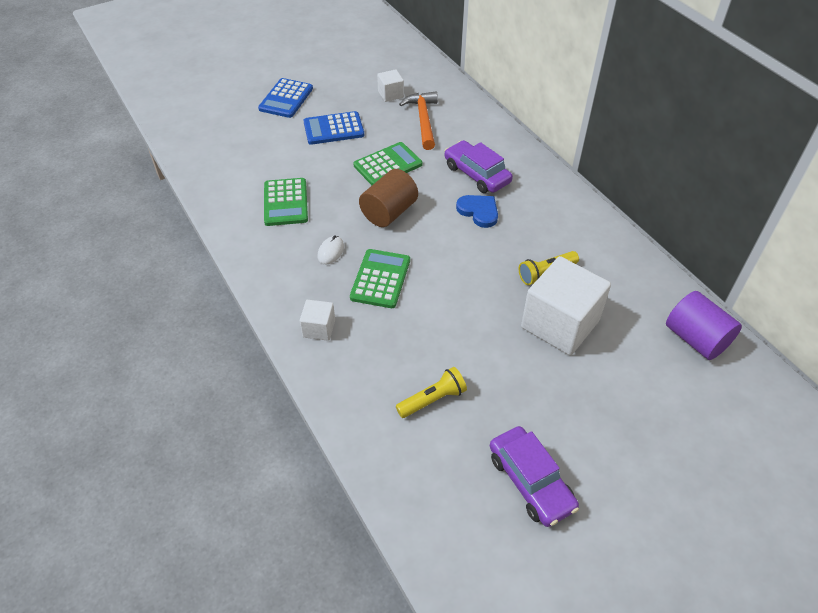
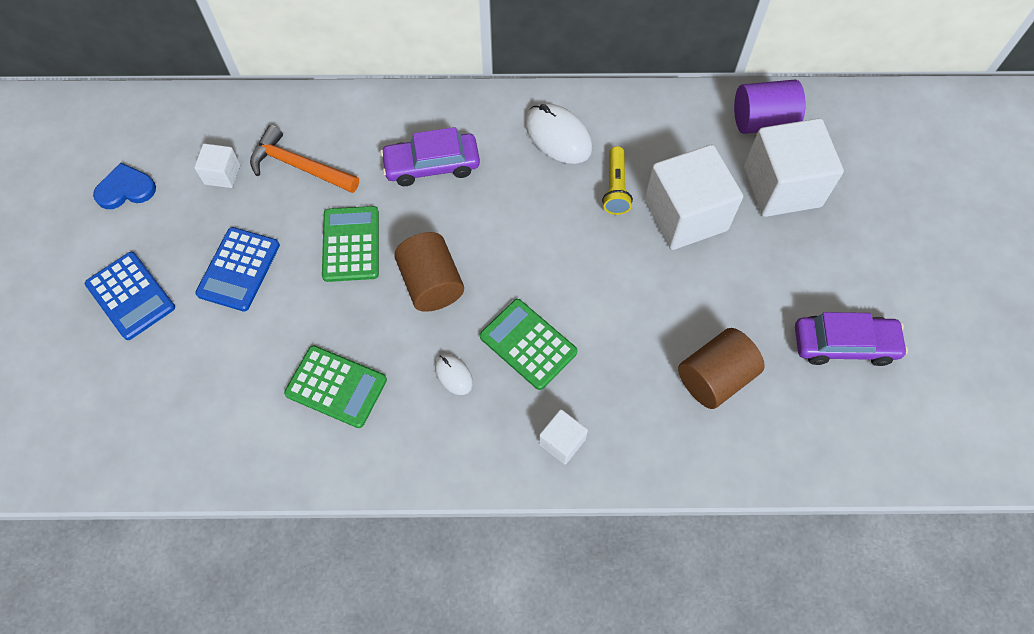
camera: 60 degrees left, 15 degrees up
yellow flashlight [396,367,467,418] -> brown cylinder [678,328,765,409]
blue heart [456,195,498,228] -> blue heart moved to [93,163,156,209]
none -> white mouse [525,103,592,164]
none -> white cube [744,118,844,217]

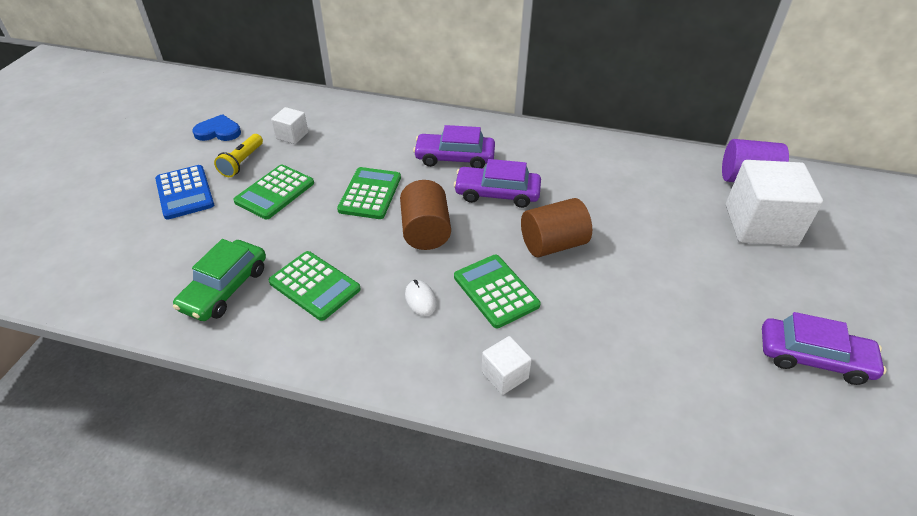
camera: 15 degrees right, 20 degrees down
blue calculator [195,227,280,312] -> green calculator [233,165,314,219]
orange hammer [250,125,359,193] -> none
white mouse [525,103,592,164] -> none
yellow flashlight [602,146,633,215] -> yellow flashlight moved to [214,134,263,177]
white cube [644,145,743,250] -> none
brown cylinder [678,328,765,409] -> brown cylinder moved to [521,198,592,257]
none -> green car [173,239,266,321]
none -> purple car [454,159,541,208]

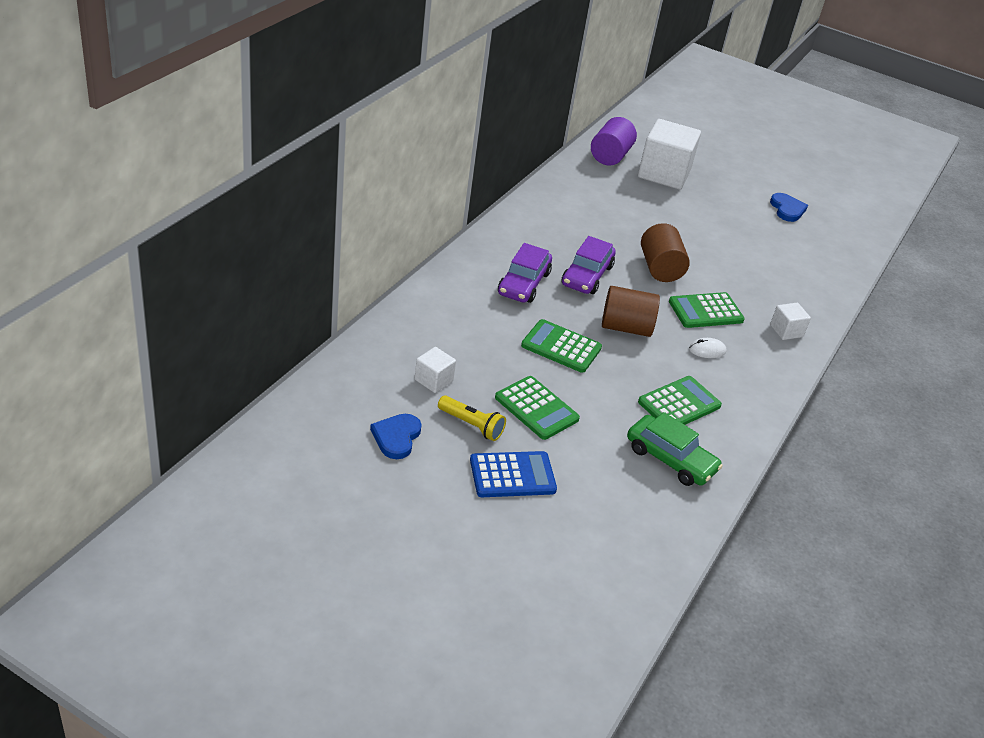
camera: 80 degrees left, 5 degrees down
purple car [762,312,886,385] -> blue heart [770,193,808,222]

